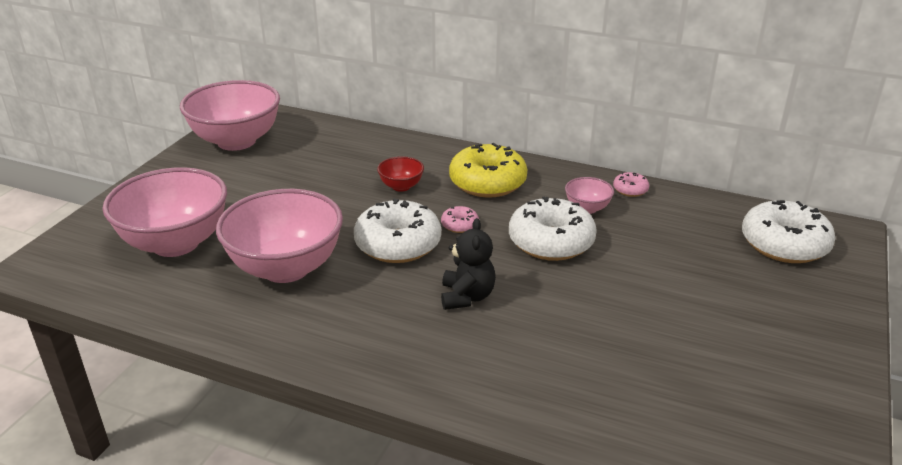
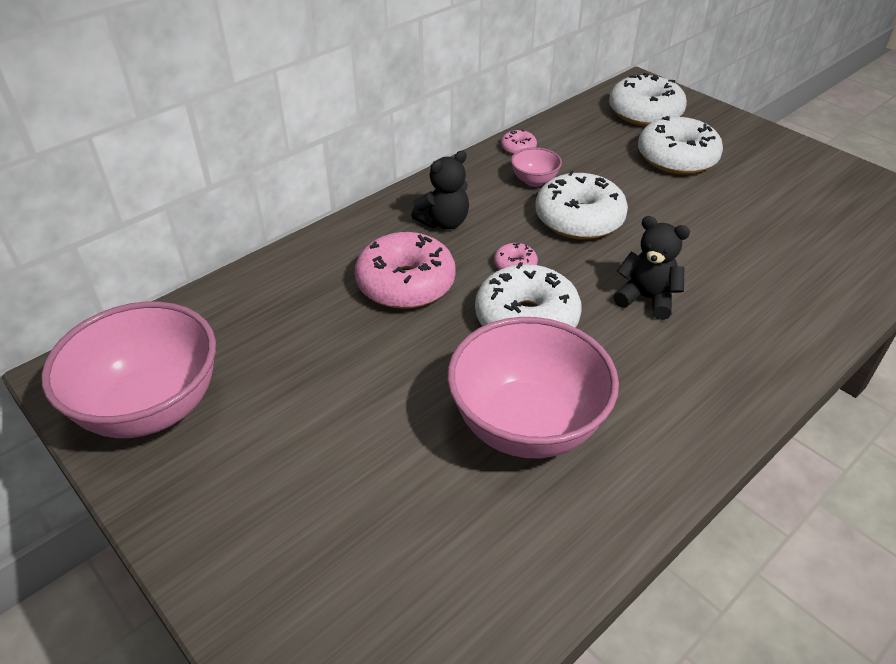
camera: 65 degrees left, 10 degrees up
pink bowl [103,167,227,257] -> none
red bowl [377,156,424,192] -> pink donut [355,232,456,309]
yellow donut [449,143,527,197] -> black teddy bear [411,150,469,229]
none -> white donut [638,116,723,175]

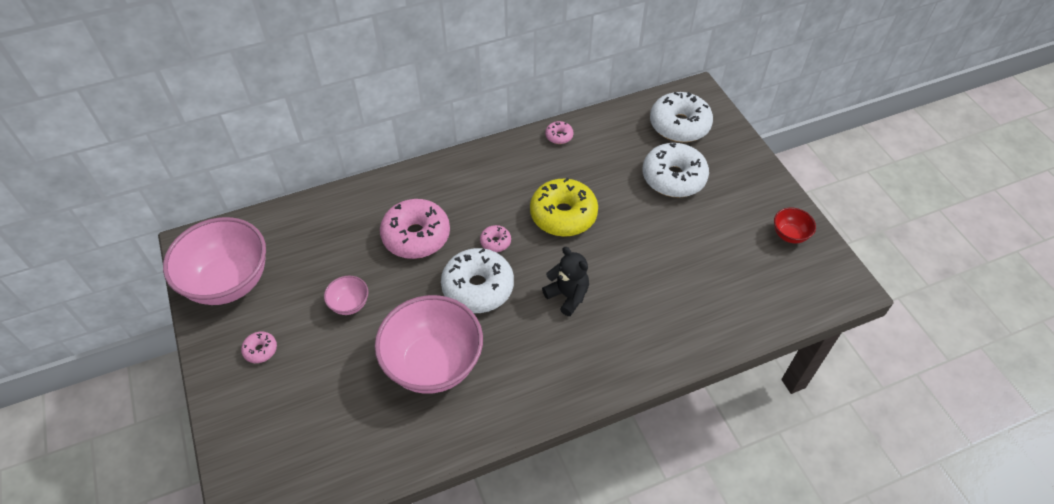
camera: 20 degrees right, 10 degrees up
black teddy bear [411,150,469,229] -> none
pink bowl [511,147,562,187] -> pink bowl moved to [324,276,368,315]
white donut [535,171,628,240] -> yellow donut [530,178,598,237]
none -> pink donut [241,332,277,363]
none -> red bowl [774,208,816,244]

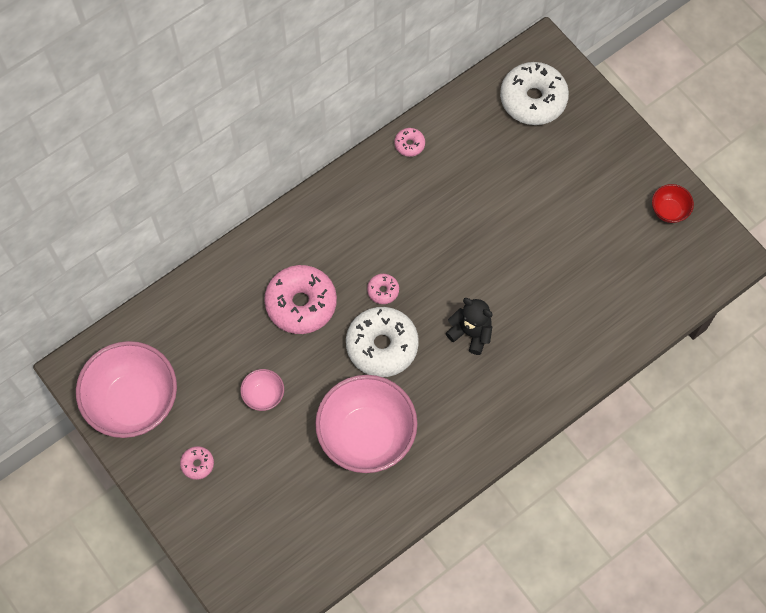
camera: 15 degrees left, 15 degrees up
yellow donut [530,178,598,237] -> none
white donut [643,143,709,197] -> none

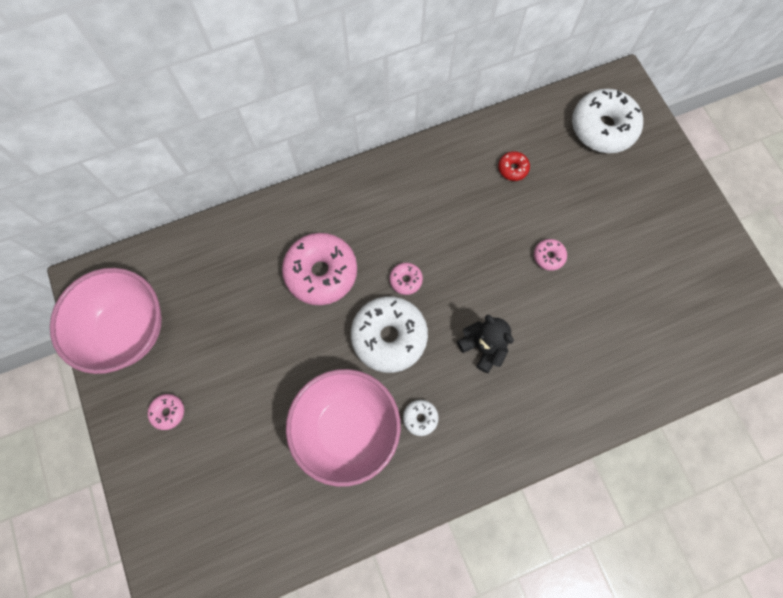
camera: 15 degrees right, 5 degrees up
pink bowl [240,369,284,411] -> none
pink donut [394,128,425,157] -> pink donut moved to [534,239,567,271]
red bowl [652,184,694,223] -> none
none -> white donut [403,400,439,436]
none -> red donut [498,151,530,181]

